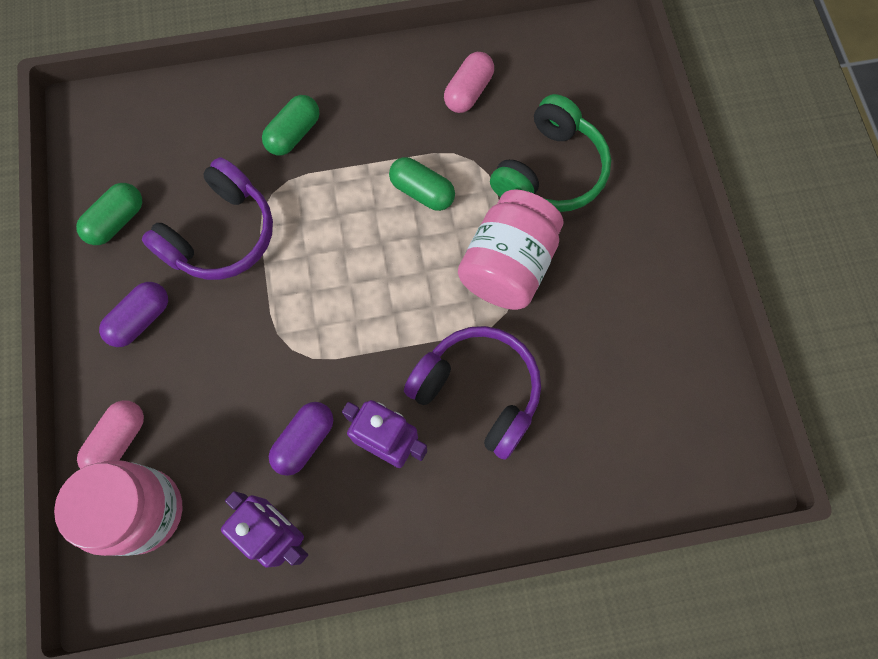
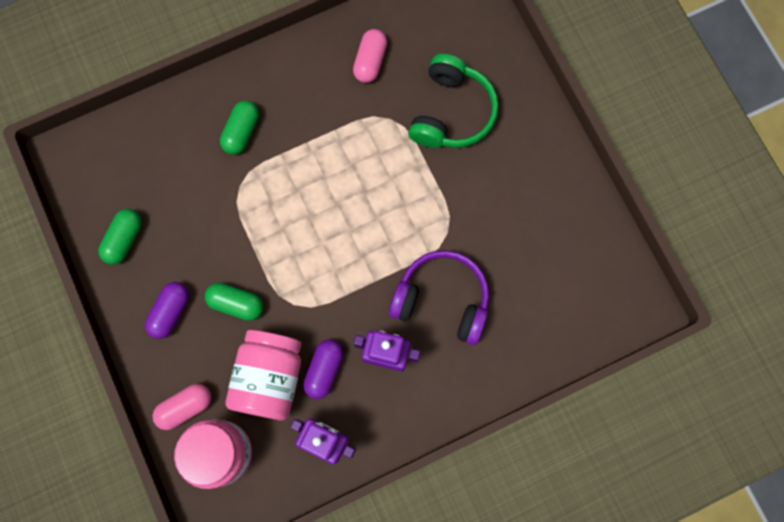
camera: 15 degrees left, 5 degrees up
pink capsule [77,400,144,469] -> pink capsule turned 45 degrees clockwise [153,384,211,430]
purple headphones [142,157,273,280] -> none
green capsule [389,157,455,211] -> green capsule moved to [205,283,263,321]
pink jar [458,189,563,310] -> pink jar moved to [225,330,301,421]

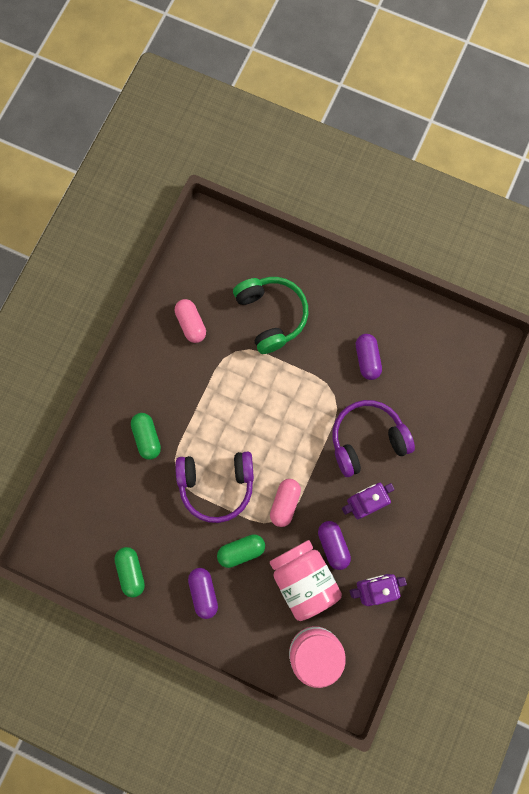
camera: 40 degrees left, 0 degrees up
pink capsule [153,384,211,430] -> pink capsule moved to [270,479,301,527]
none -> purple headphones [175,452,254,523]
none -> purple capsule [356,334,382,380]

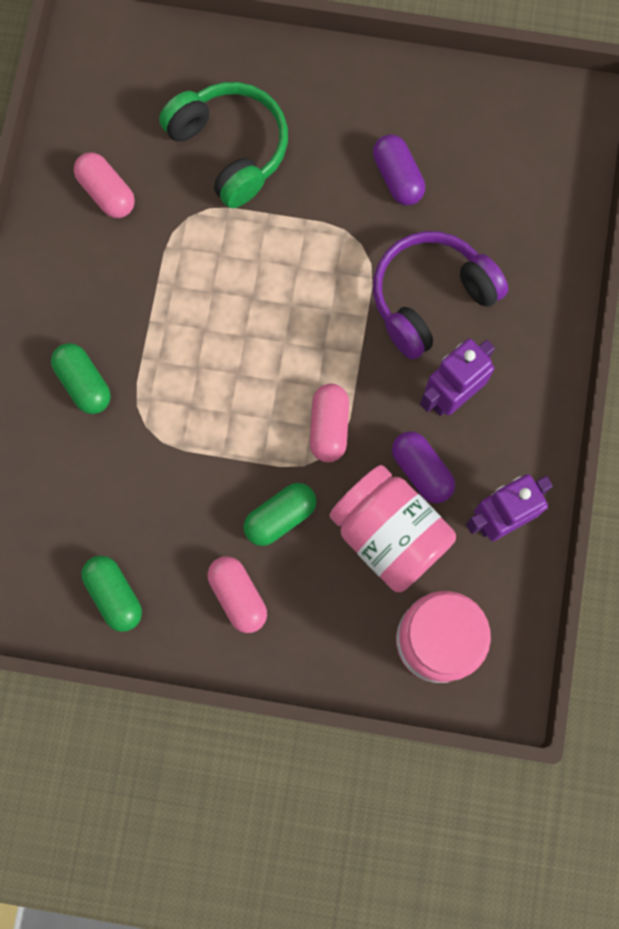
camera: 15 degrees left, 0 degrees up
purple headphones [175,452,254,523] -> none
purple capsule [188,568,218,619] -> pink capsule [207,556,267,633]

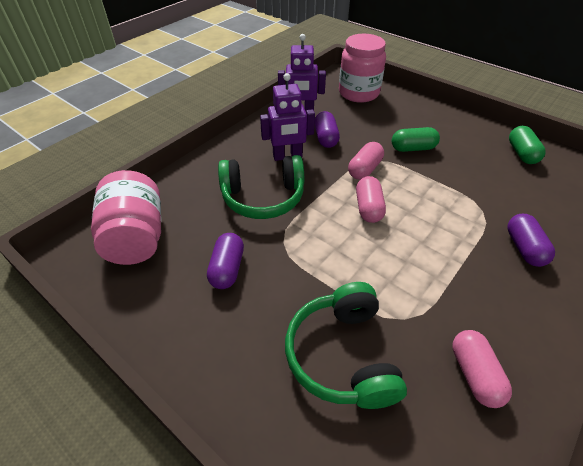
camera: 150 degrees left, 30 degrees down
green capsule [51,343,111,414] -> purple capsule [507,214,555,267]
pink capsule [207,556,267,633] -> pink capsule moved to [356,176,386,223]
pink jar [329,465,456,592] -> pink jar moved to [91,170,161,265]
purple headphones [373,231,508,360] -> green headphones [218,155,304,219]

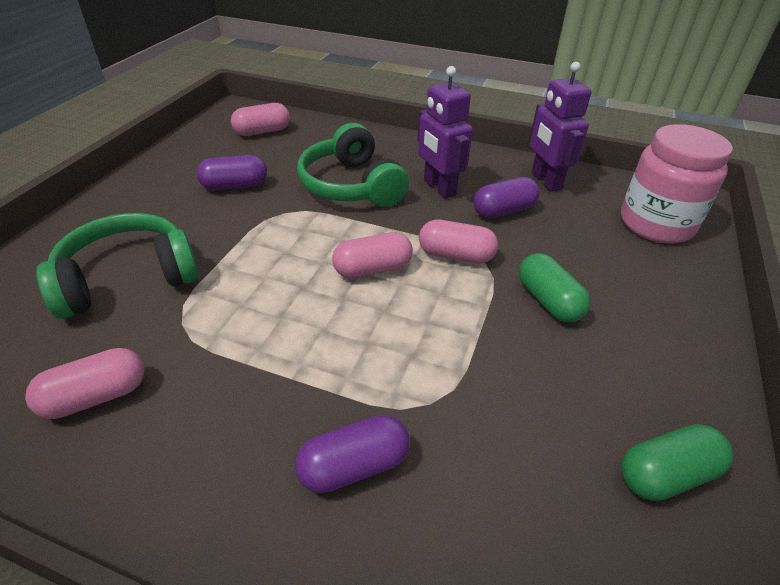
camera: 70 degrees right, 5 degrees down
pink jar [91,170,161,265] -> pink capsule [231,103,290,136]

